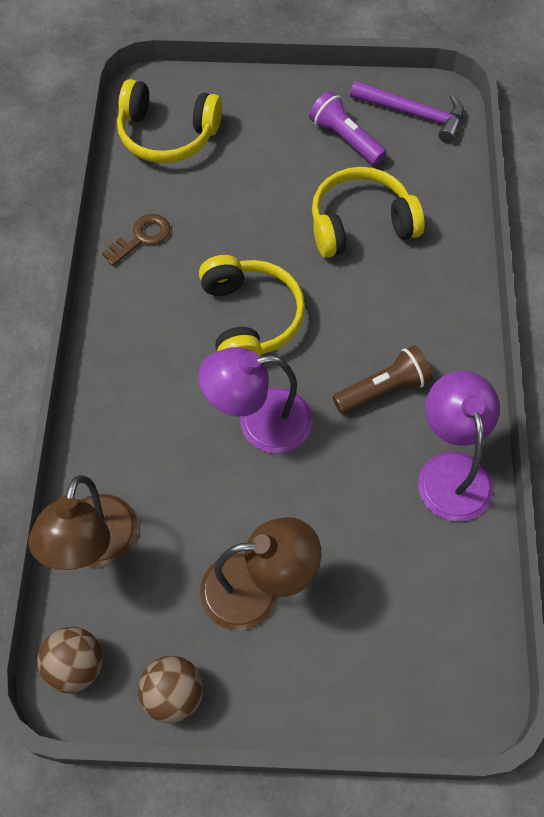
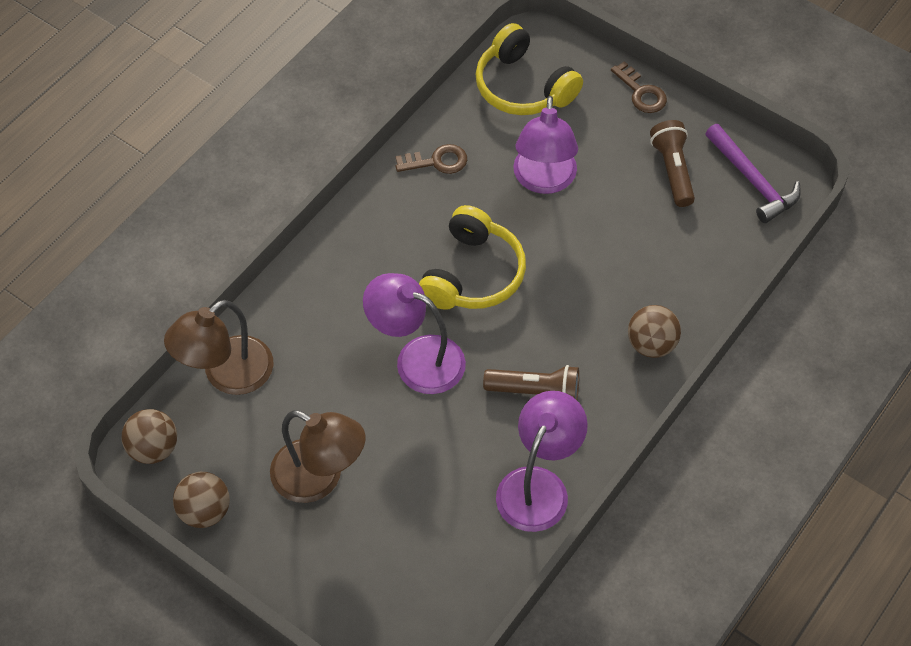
camera: 35 degrees right, 5 degrees down
purple flashlight [309,91,387,165] -> brown flashlight [650,120,695,207]
yellow headphones [312,167,425,258] -> none
none -> purple lamp [513,96,578,194]
none -> brown key [611,61,667,113]
none -> brown ball [628,305,681,358]

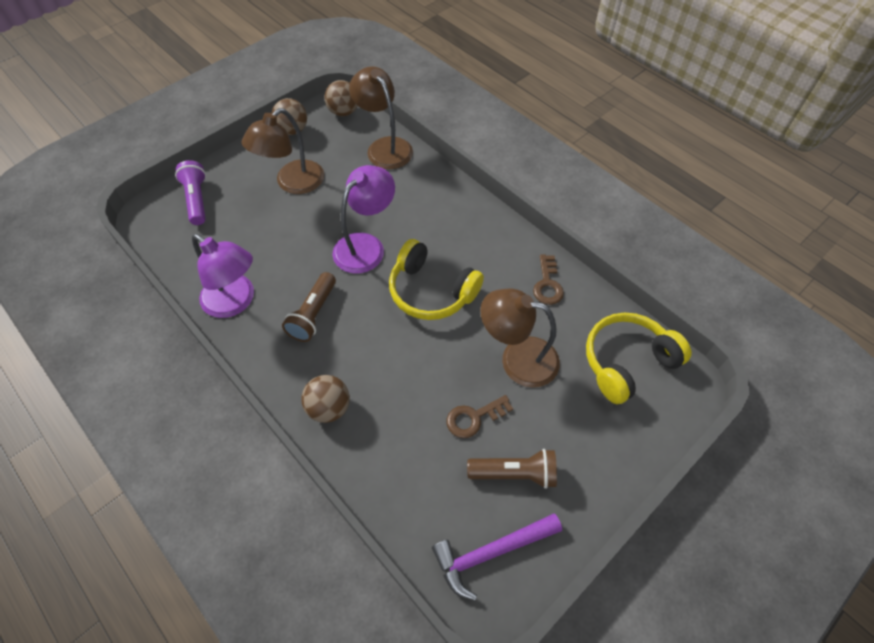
camera: 100 degrees right, 0 degrees up
purple lamp [513,96,578,194] -> brown lamp [480,288,560,388]
brown key [611,61,667,113] -> brown key moved to [447,395,513,438]
none -> purple flashlight [175,160,206,225]

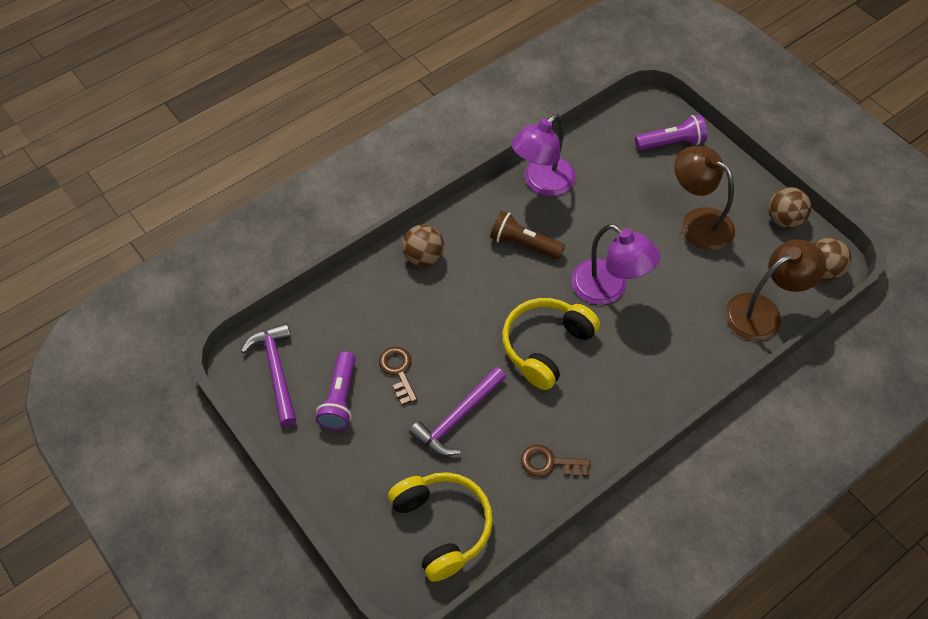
camera: 95 degrees right, 0 degrees up
brown flashlight [467,449,557,489] -> purple flashlight [316,351,355,430]
brown lamp [480,288,560,388] -> purple hammer [409,367,506,456]

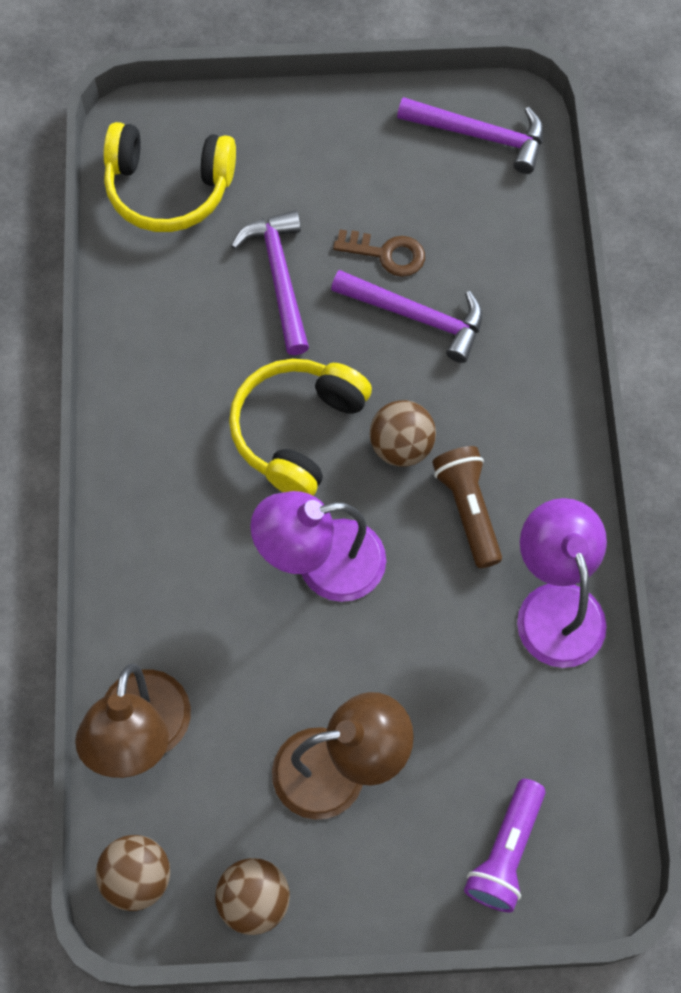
camera: 125 degrees right, 10 degrees up
purple flashlight [316,351,355,430] -> none
brown ball [402,225,444,267] -> brown ball moved to [370,400,436,467]
brown flashlight [490,211,565,259] -> brown flashlight turned 75 degrees counterclockwise [432,446,502,568]
yellow headphones [502,298,600,390] -> yellow headphones turned 135 degrees counterclockwise [229,359,372,496]
brown key [521,445,591,477] -> none
none -> purple hammer [331,270,483,363]

